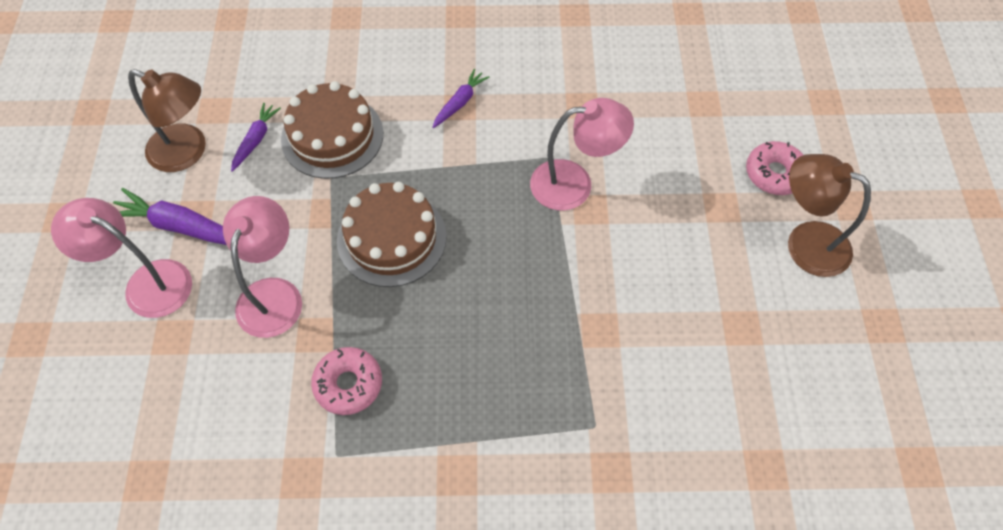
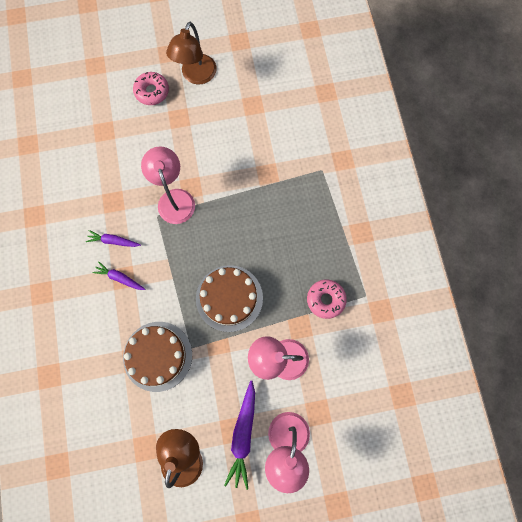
camera: 100 degrees left, 15 degrees up
purple carrot [231,103,281,172] -> purple carrot moved to [86,230,141,247]

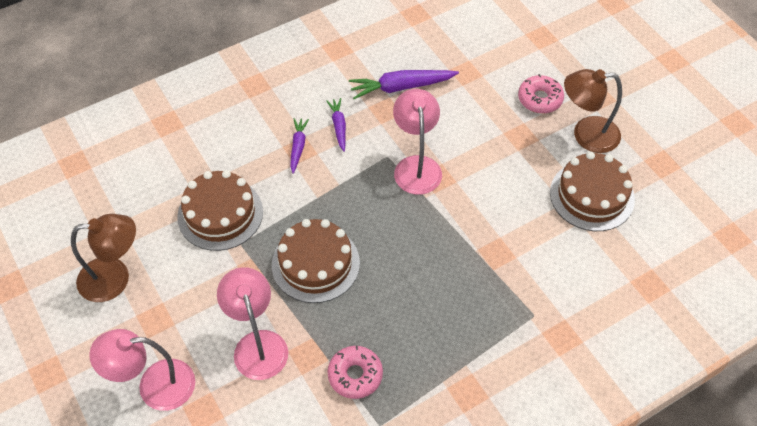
camera: 70 degrees right, 20 degrees down
pink lamp [141,146,195,224] -> pink lamp turned 60 degrees counterclockwise [393,89,442,195]
purple carrot [224,380,255,490] -> purple carrot moved to [349,70,459,99]
none -> brown cake [550,151,635,231]

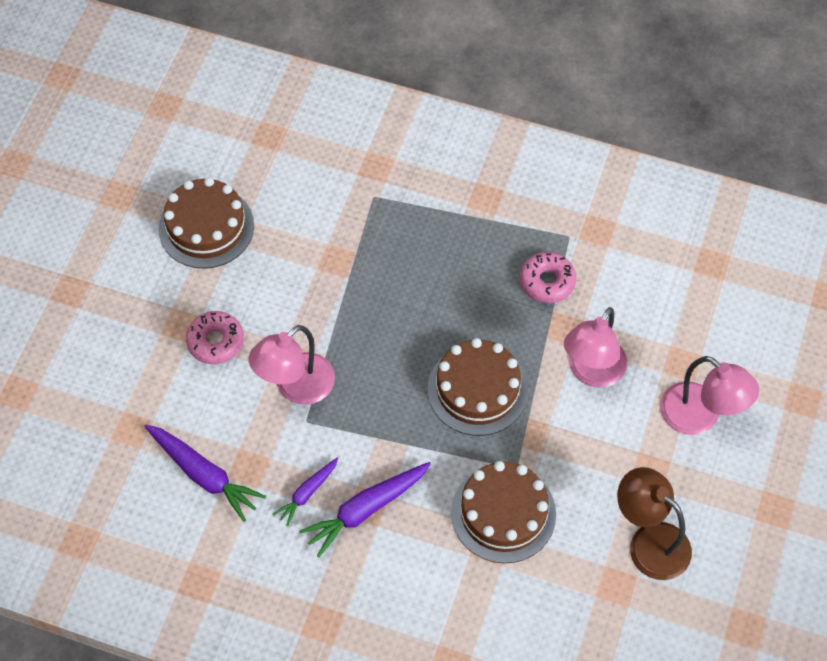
camera: 130 degrees left, 5 degrees up
purple carrot [290,118,309,174] -> purple carrot [299,462,431,557], size x1.69
pink donut [518,74,564,113] -> pink donut moved to [186,311,244,364]
brown lamp [564,69,622,153] -> none

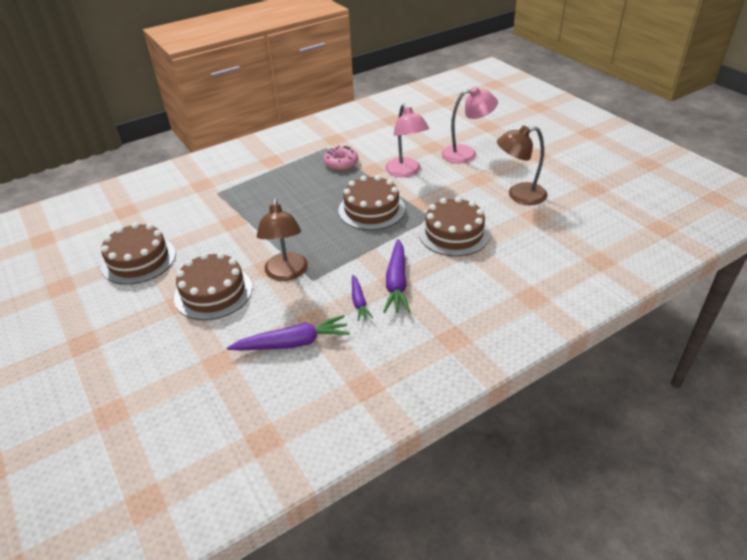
camera: 50 degrees left, 20 degrees down
pink donut [186,311,244,364] -> brown cake [174,252,252,320]
pink lamp [249,325,335,405] -> brown lamp [257,198,308,281]

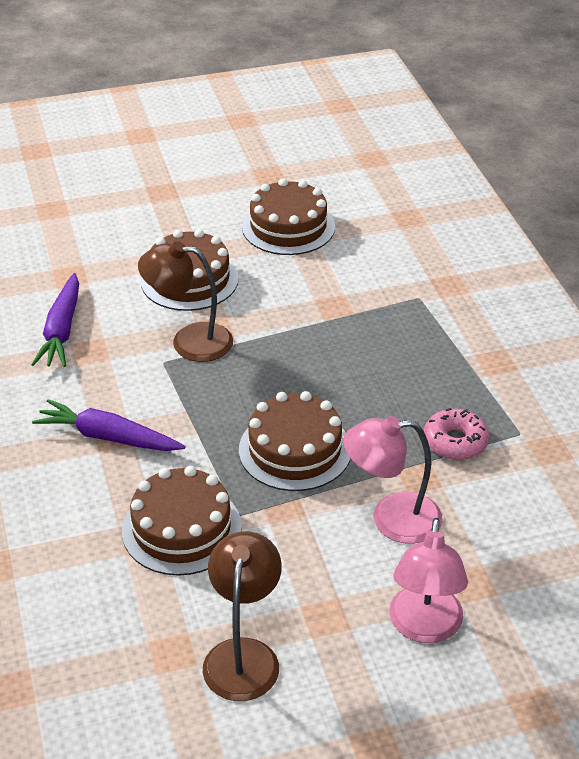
camera: 105 degrees right, 0 degrees up
purple carrot [352,275,373,321] -> none

